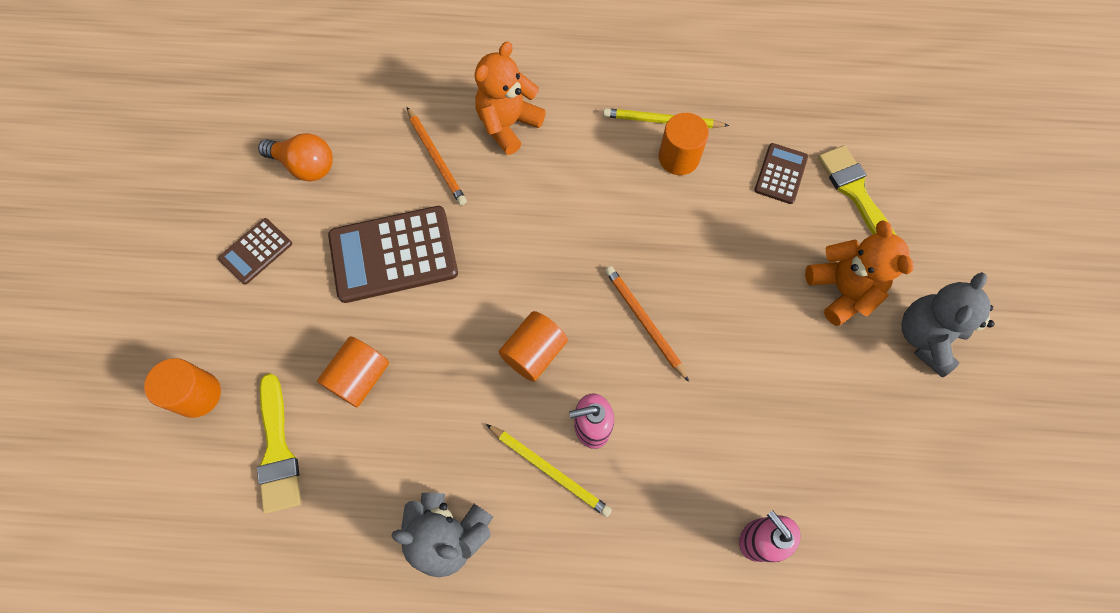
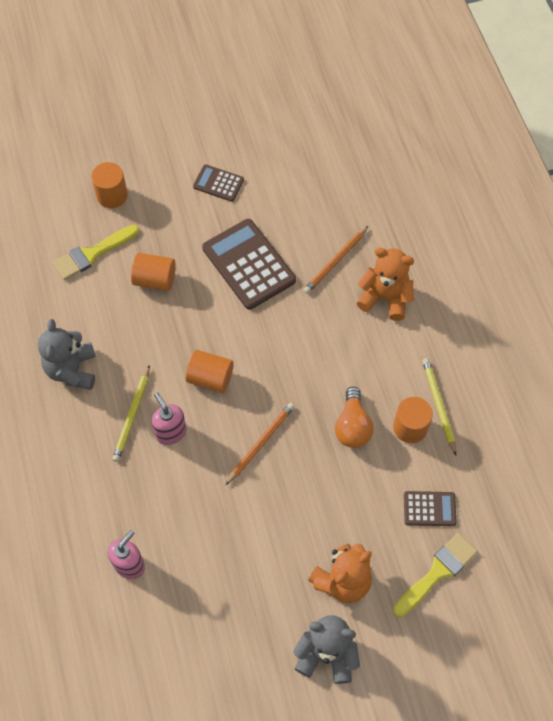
camera: 70 degrees right, 5 degrees down
orange light bulb [258,133,333,181] -> orange light bulb moved to [335,387,373,448]

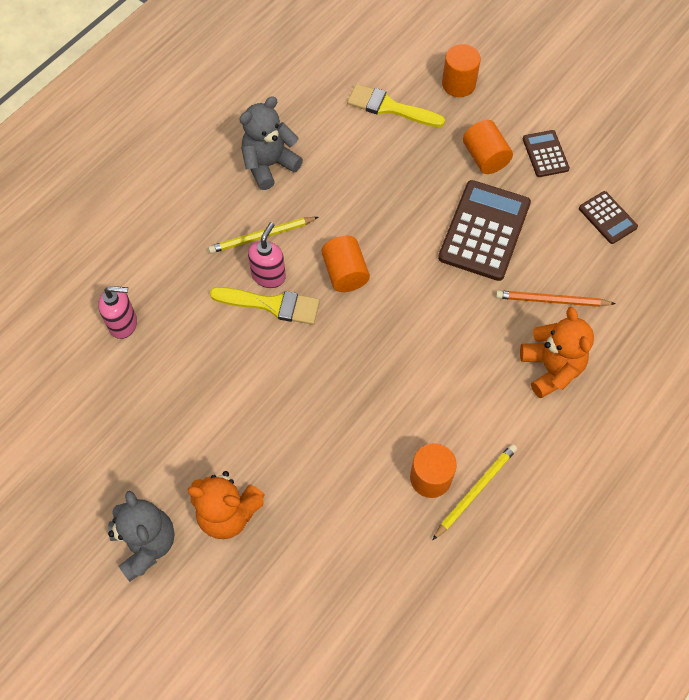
camera: 55 degrees right, 0 degrees up
orange cylinder [131,253,176,291] -> orange cylinder moved to [463,120,513,174]
orange pencil [225,403,295,486] -> none
orange light bulb [335,387,373,448] -> none
yellow brush [393,533,478,617] -> yellow brush moved to [210,287,320,325]
brown calculator [404,491,457,526] -> brown calculator moved to [579,191,638,244]

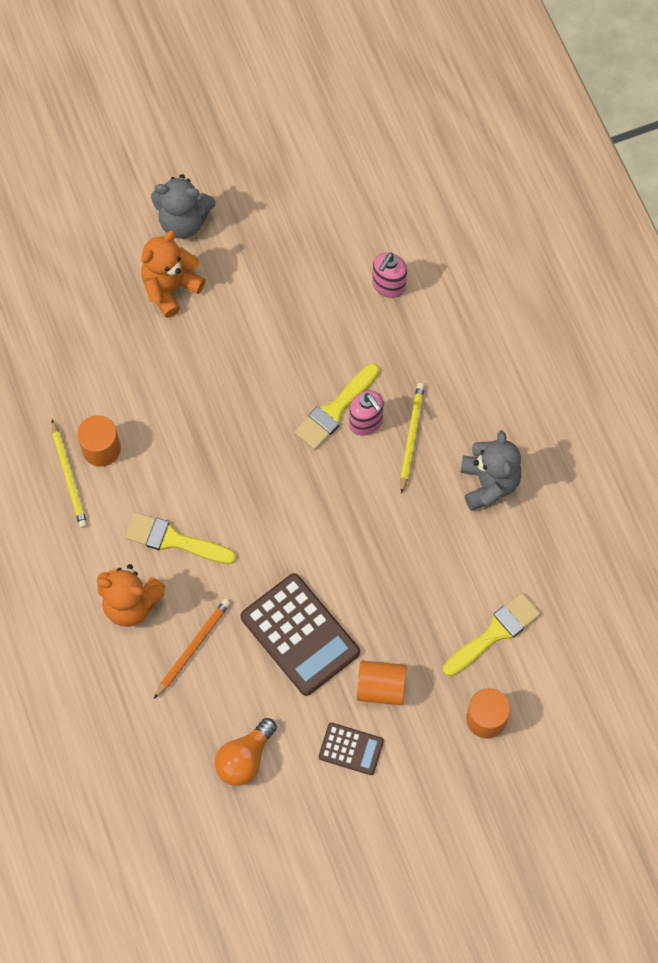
camera: 120 degrees right, 5 degrees up
orange cylinder [321,236,370,292] -> none
brown calculator [579,191,638,244] -> orange light bulb [215,718,277,786]
none -> yellow brush [125,512,236,564]

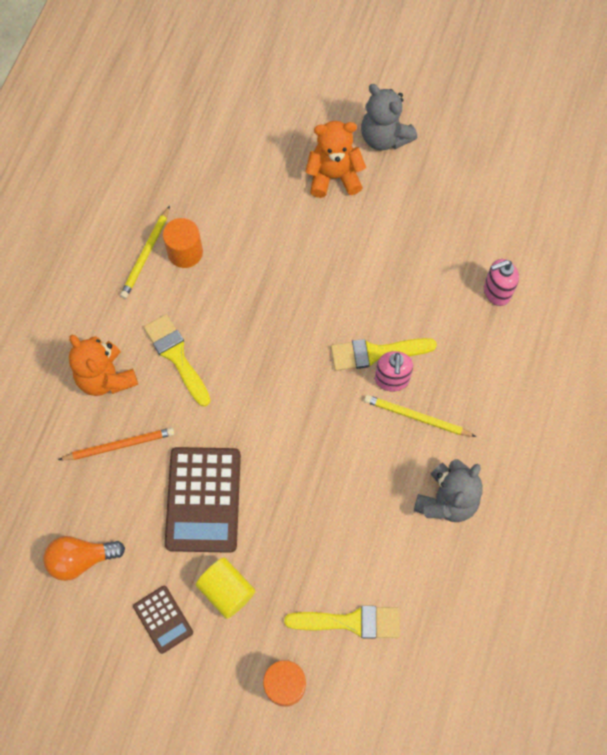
camera: 40 degrees right, 0 degrees up
orange cylinder [357,660,407,705] -> yellow cylinder [196,558,255,619]
yellow pencil [400,383,425,494] -> yellow pencil turned 120 degrees counterclockwise [364,395,476,437]

